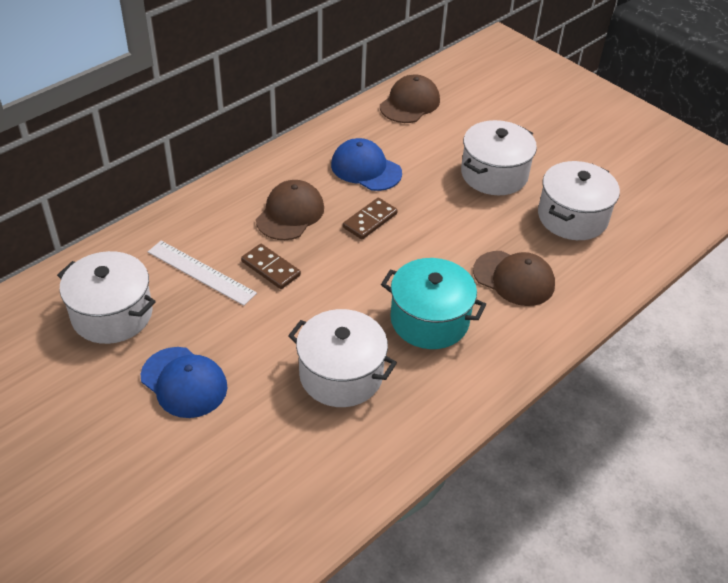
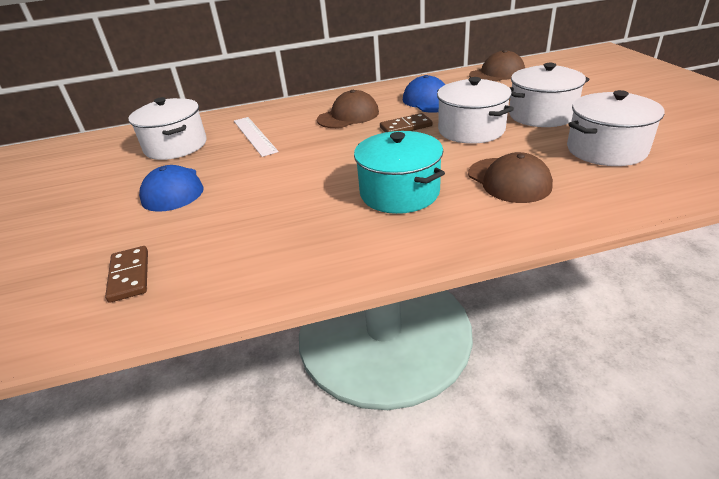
camera: 35 degrees right, 10 degrees down
brown domino [241,244,301,289] -> brown domino moved to [105,246,148,303]
white pot [288,309,397,407] -> white pot moved to [437,77,514,144]

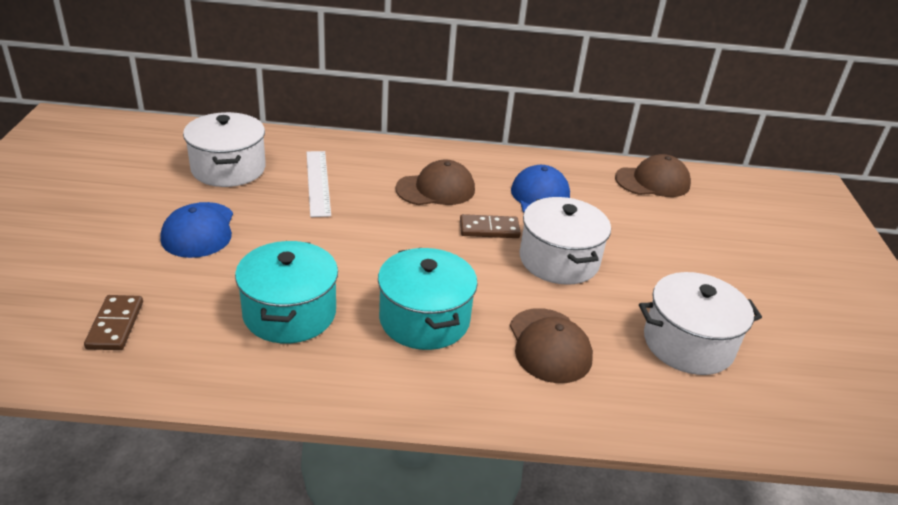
camera: 10 degrees right, 0 degrees up
white pot [509,63,589,127] -> none
none -> turquoise pot [235,241,338,343]

